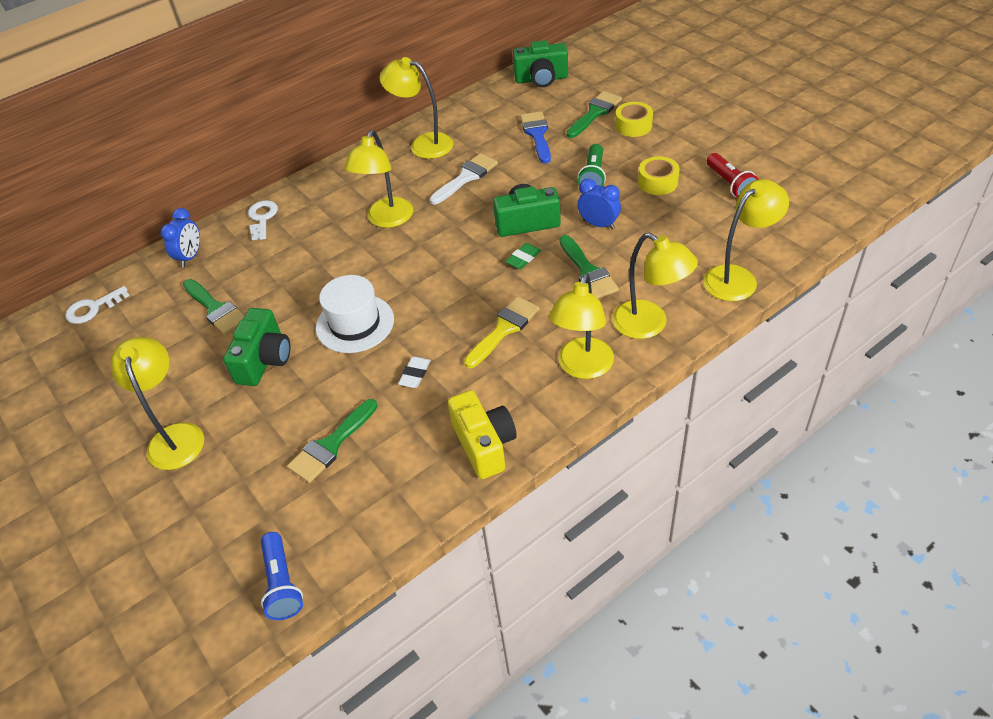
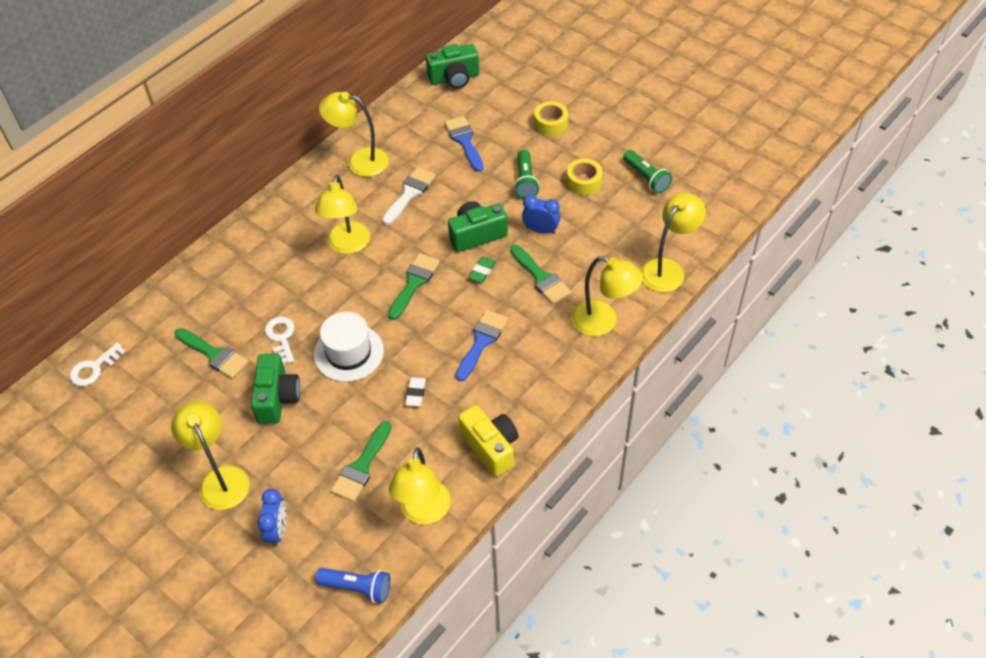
camera: 15 degrees left, 5 degrees up
blue clock [161,208,200,267] -> blue clock moved to [257,489,286,547]
white key [248,200,278,240] -> white key moved to [265,317,295,364]
blue flashlight [261,532,303,620] -> blue flashlight turned 45 degrees counterclockwise [315,568,390,603]
yellow brush [464,296,540,368] -> blue brush [455,310,508,382]
yellow lamp [549,273,614,379] -> yellow lamp moved to [389,447,451,524]
green brush [567,91,622,138] -> green brush moved to [388,253,440,320]
red flashlight [707,153,759,198] -> green flashlight [623,150,672,193]

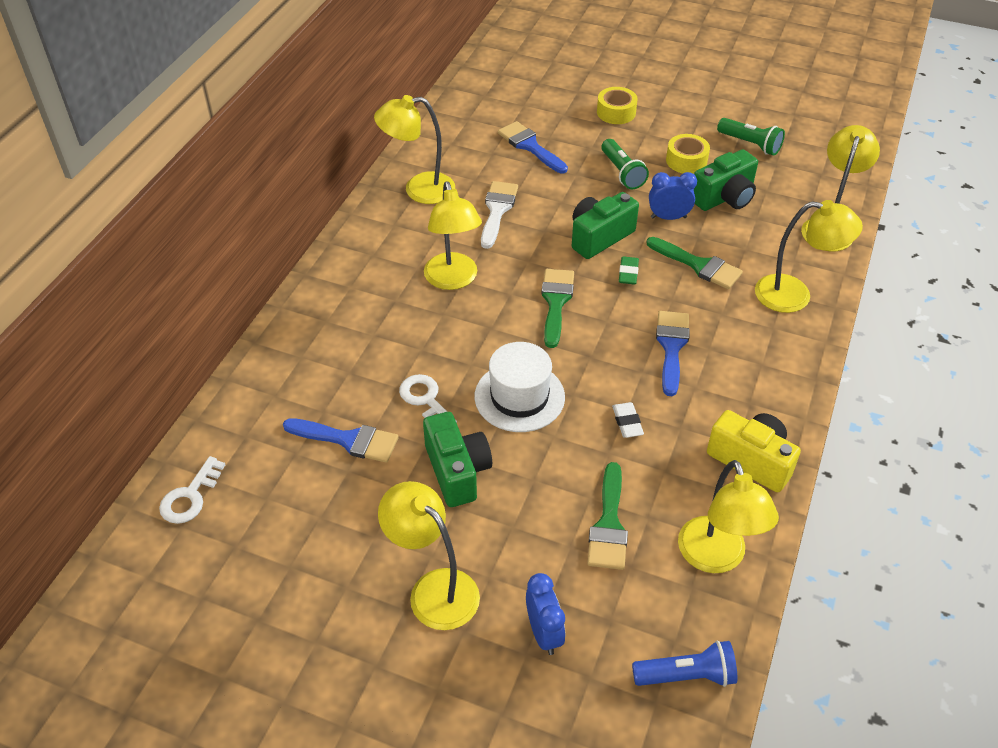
camera: 20 degrees left, 5 degrees down
green brush [175,328,249,379] -> blue brush [283,418,399,463]
green camera [426,44,479,89] -> green camera moved to [694,149,758,211]

